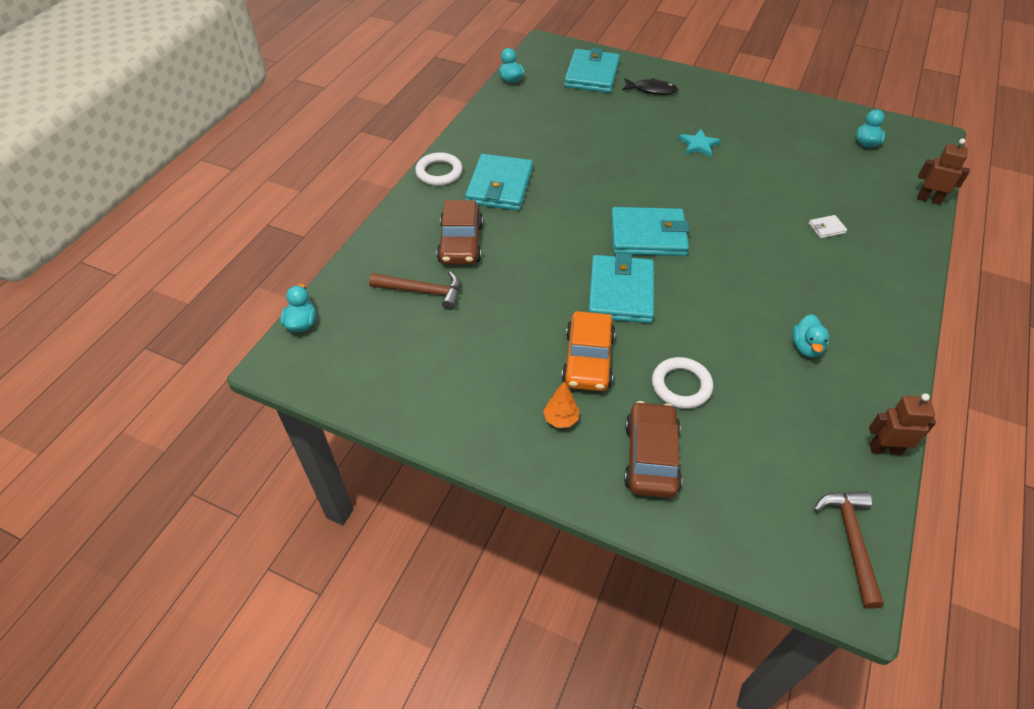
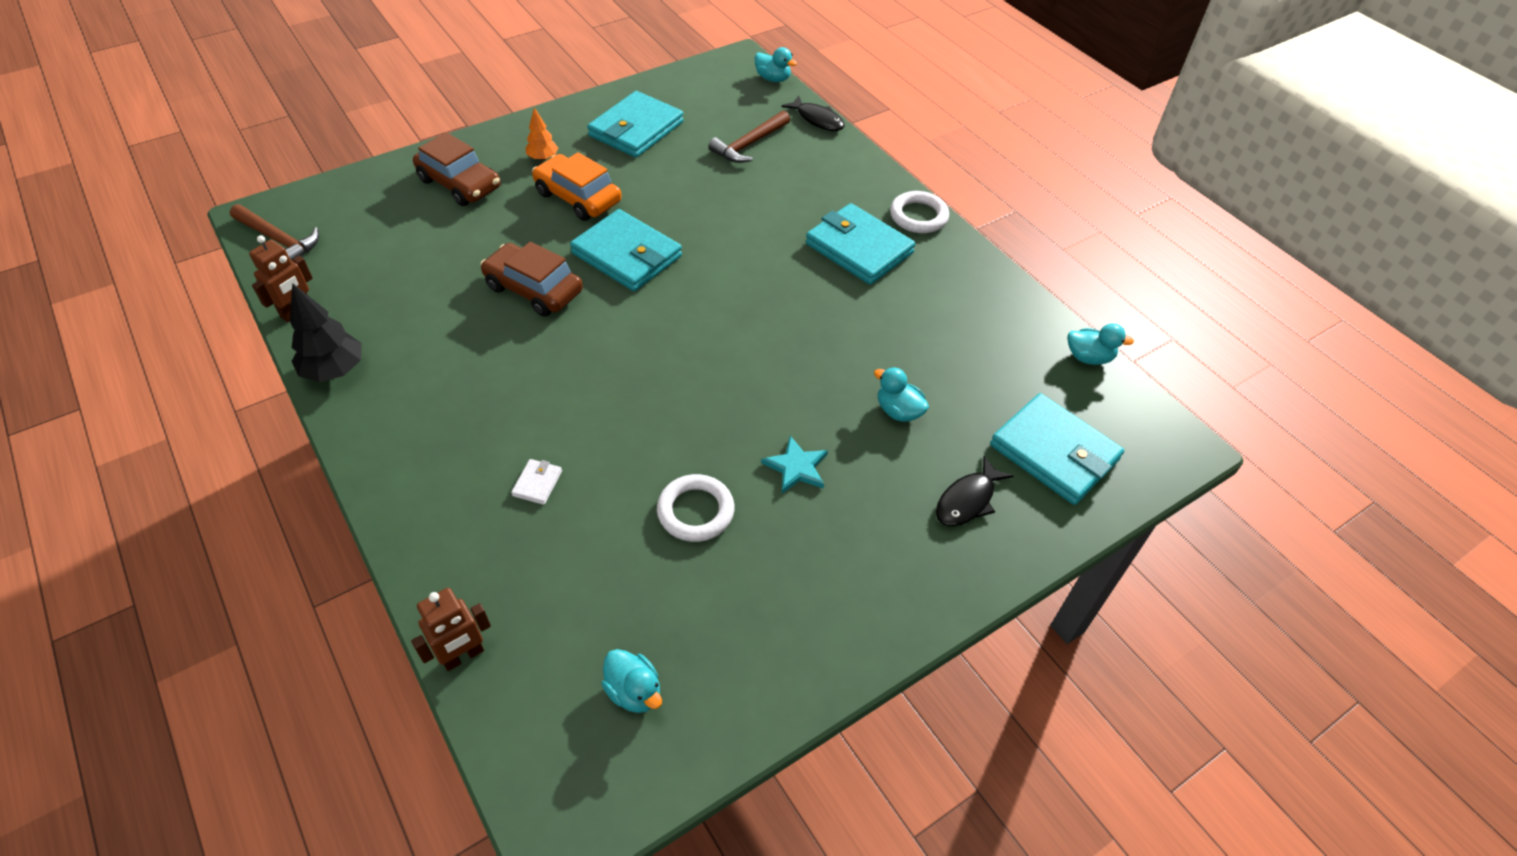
camera: 120 degrees right, 0 degrees up
brown car [437,200,483,265] -> brown car moved to [480,242,583,317]
turquoise wallet [611,207,690,256] -> turquoise wallet moved to [587,91,684,157]
white ring [652,357,713,409] -> white ring moved to [657,474,735,542]
turquoise duck [792,314,829,357] -> turquoise duck moved to [874,367,929,422]
none -> black tree [290,283,362,382]
none -> black fish [782,95,845,131]

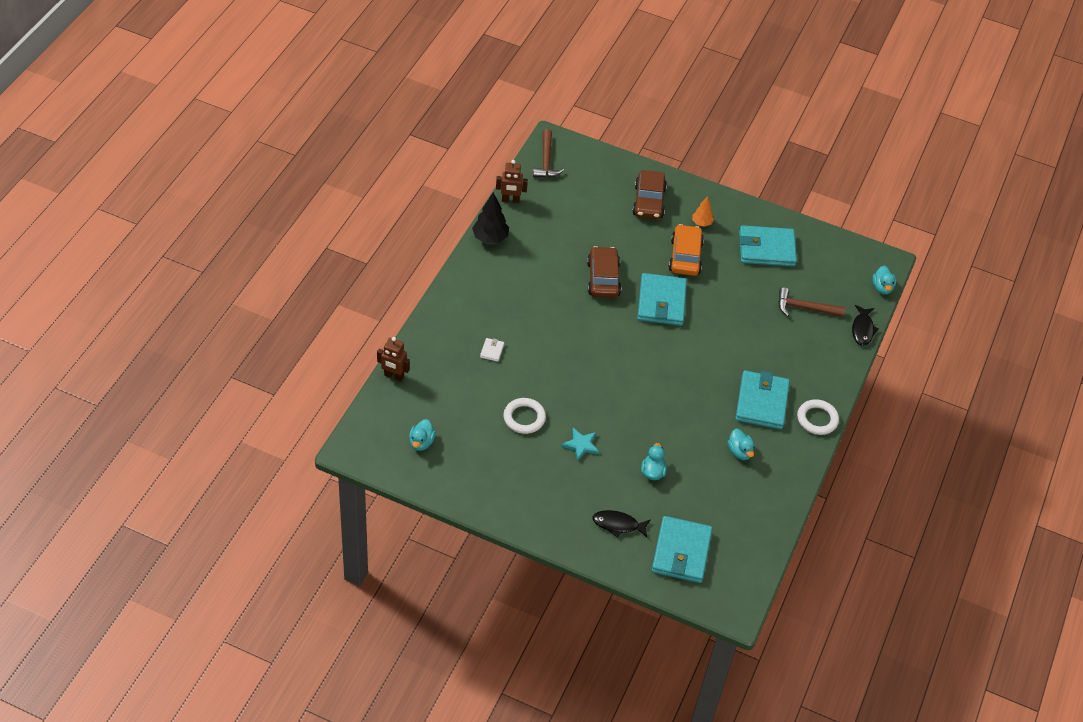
camera: 55 degrees right, 0 degrees up
white wallet [511,459,562,505] -> white wallet turned 60 degrees counterclockwise [480,338,504,362]
turquoise duck [1067,323,1134,365] -> turquoise duck moved to [727,429,755,460]

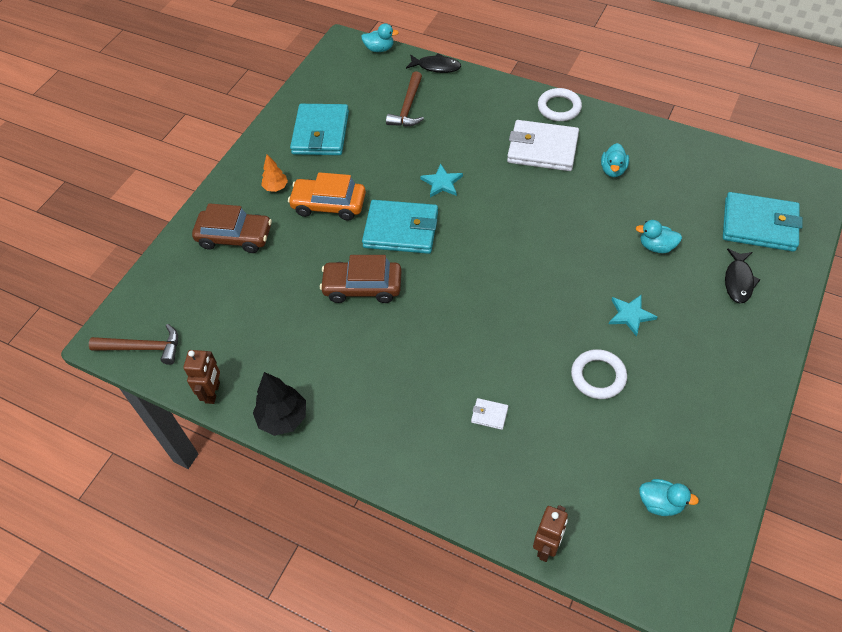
camera: 80 degrees left, 5 degrees up
turquoise duck [727,429,755,460] -> turquoise duck turned 120 degrees clockwise [601,143,629,177]
turquoise wallet [735,370,790,429] -> white wallet [507,120,579,171]
none -> turquoise star [420,164,463,197]

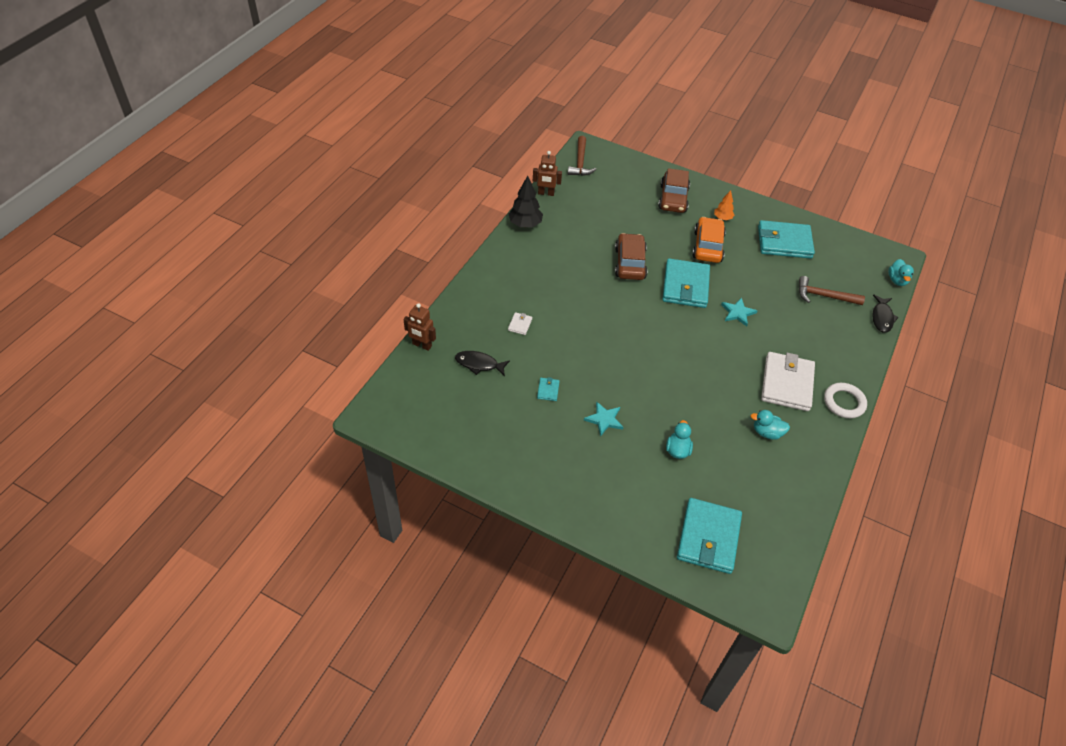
camera: 85 degrees right, 5 degrees down
white ring [571,349,627,399] -> turquoise wallet [537,377,560,401]
turquoise duck [639,479,699,516] -> none
black fish [725,248,760,303] -> black fish moved to [455,351,510,376]

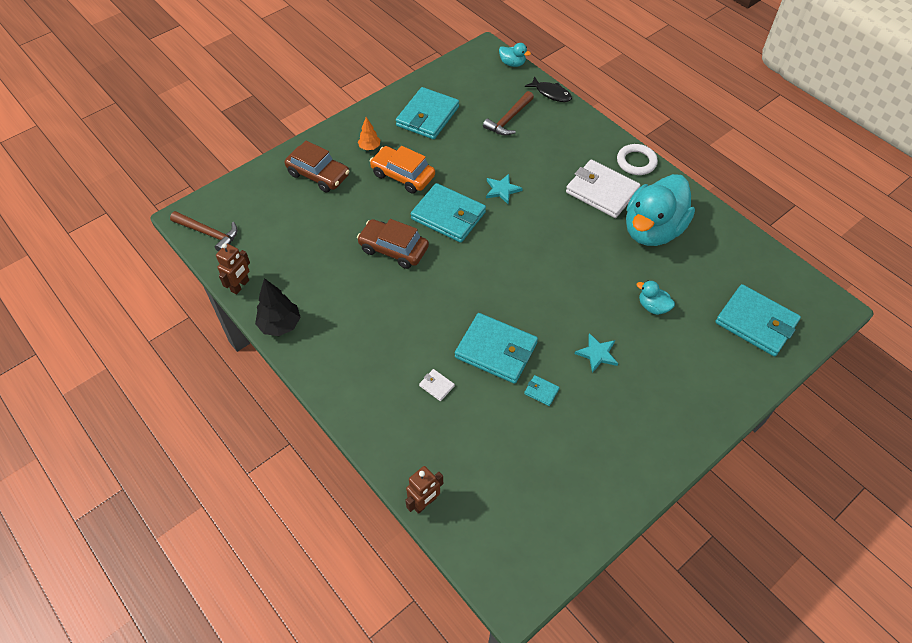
camera: 65 degrees left, 5 degrees up
black fish [455,351,510,376] -> none
turquoise duck [750,410,790,440] -> turquoise duck [626,174,695,246], size x2.43
none -> turquoise wallet [455,313,538,384]

